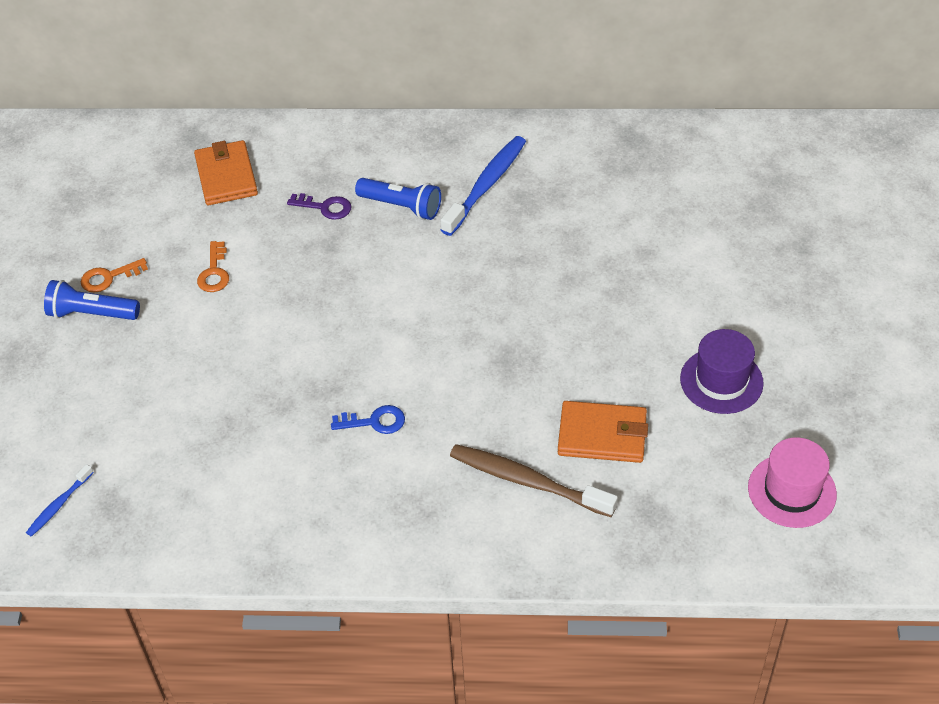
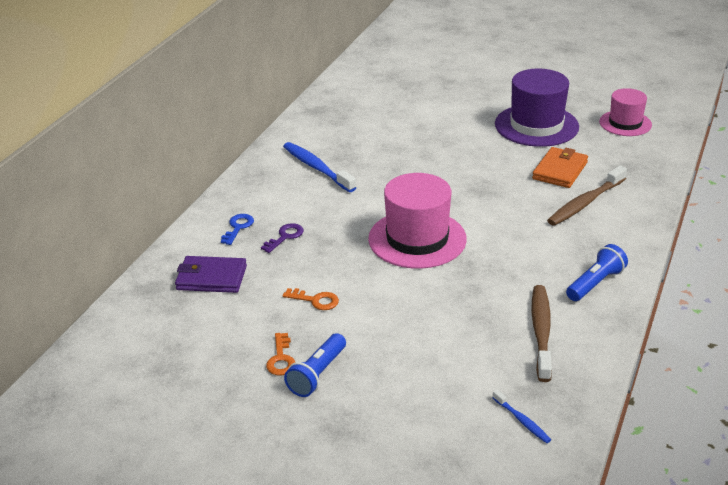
camera: 70 degrees left, 15 degrees down
orange wallet [194,140,258,205] -> purple wallet [175,256,247,293]
blue key [331,405,405,434] -> blue key moved to [221,214,254,245]
blue flashlight [355,178,441,220] -> blue flashlight moved to [566,244,628,301]
purple hat [680,329,764,414] -> purple hat [495,69,579,147], size x1.62
none -> pink hat [368,173,467,269]
none -> brown toothbrush [532,285,552,382]

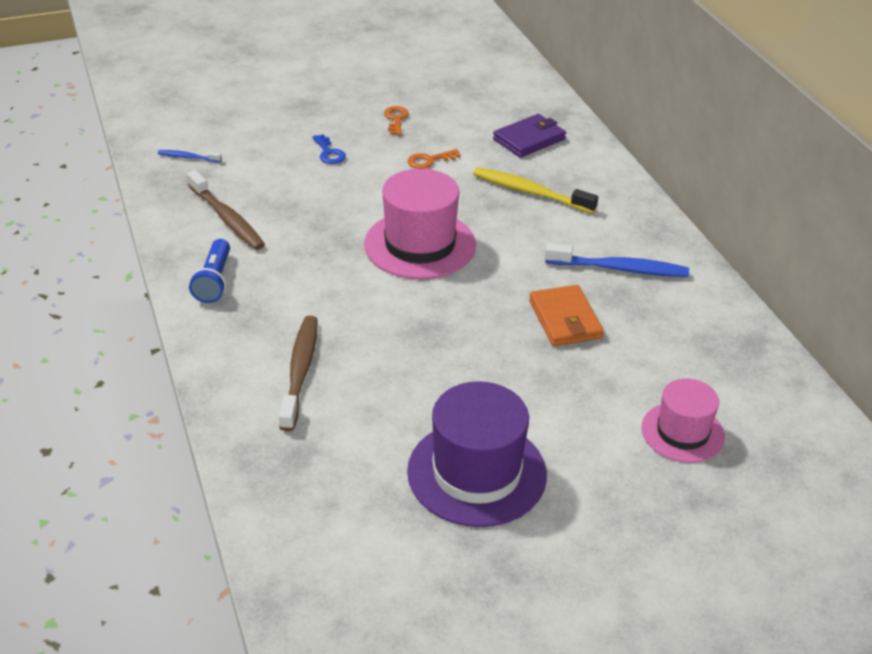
camera: 135 degrees right, 5 degrees up
blue key [221,214,254,245] -> blue key moved to [313,134,346,164]
purple key [261,223,304,253] -> yellow toothbrush [473,167,598,214]
orange key [266,333,295,375] -> orange key turned 45 degrees clockwise [384,106,409,135]
blue flashlight [284,333,346,397] -> none
orange wallet [532,147,588,188] -> orange wallet moved to [529,285,604,346]
pink hat [599,88,652,136] -> pink hat moved to [642,379,725,463]

